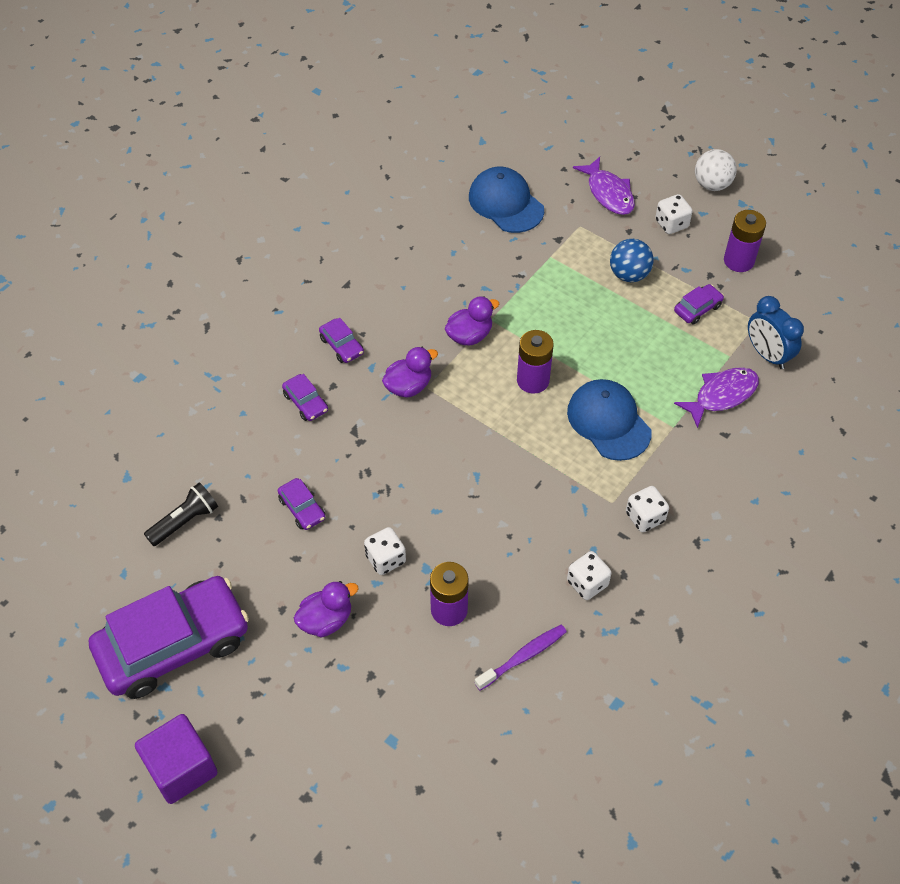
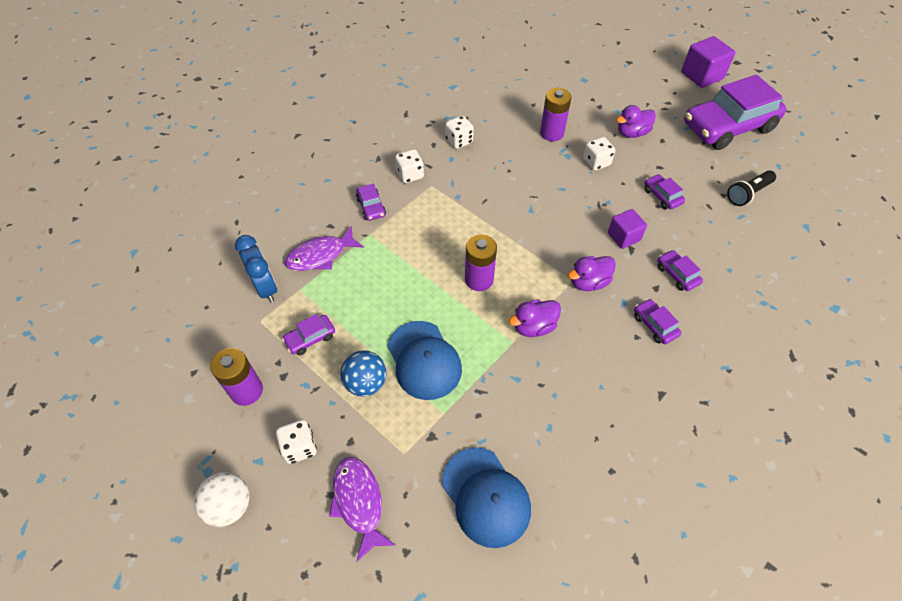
camera: 175 degrees left, 0 degrees up
purple toothbrush [475,624,567,691] -> none
blue cap [567,379,652,461] -> blue cap moved to [387,321,462,400]
none -> purple car [356,184,386,221]
none -> purple cube [608,209,647,249]

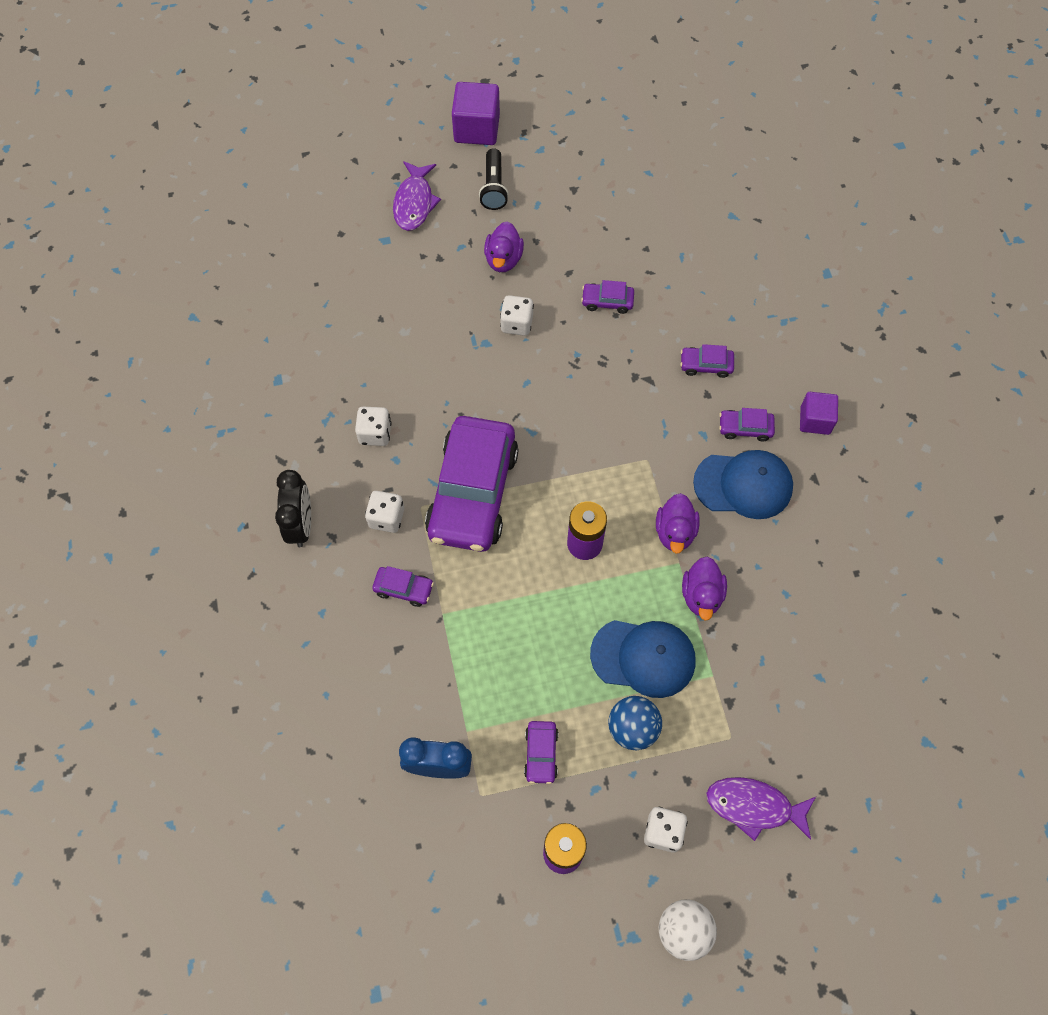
camera: 55 degrees left, 10 degrees up
purple fish [285,226,364,271] -> purple fish moved to [393,161,441,231]
blue cap [442,447,531,548] -> blue cap moved to [693,450,793,519]
purple battery [540,88,572,141] -> none
purple duck [568,256,616,291] -> purple duck moved to [682,557,727,621]
purple cube [608,209,647,249] -> purple cube moved to [800,392,838,435]
purple car [684,75,786,150] -> purple car moved to [425,416,519,552]
black flashlight [727,170,776,206] -> black flashlight moved to [479,148,509,210]
none -> black clock [275,470,311,547]

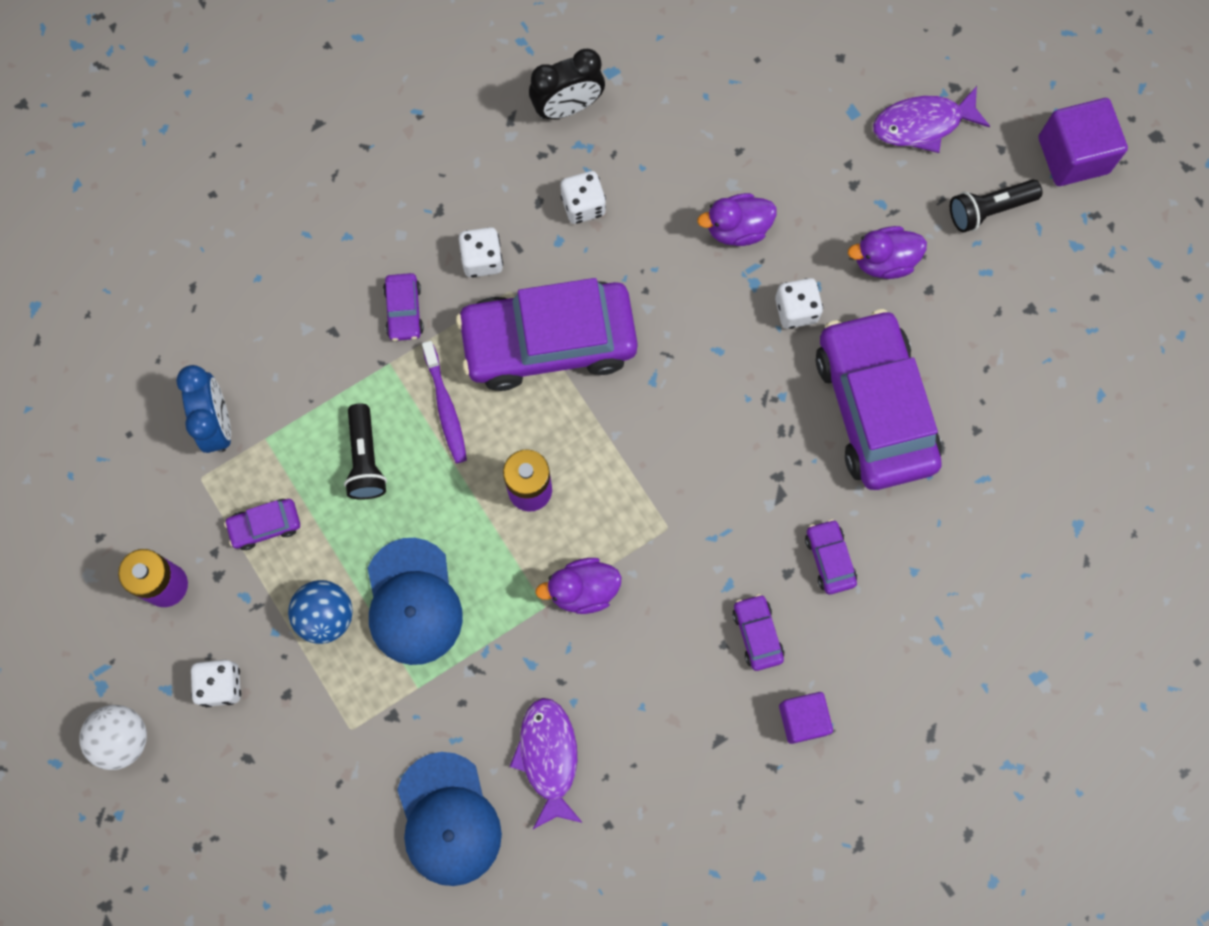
camera: 70 degrees right, 10 degrees up
black clock [275,470,311,547] -> black clock moved to [529,49,605,119]
purple car [581,280,634,314] -> purple car [816,309,942,490], size x2.48
purple duck [682,557,727,621] -> purple duck moved to [697,193,777,246]
blue cap [693,450,793,519] -> blue cap moved to [397,752,502,886]
purple fish [706,777,816,841] -> purple fish moved to [509,698,583,829]
none -> black flashlight [344,403,387,500]
none -> purple toothbrush [422,341,467,463]

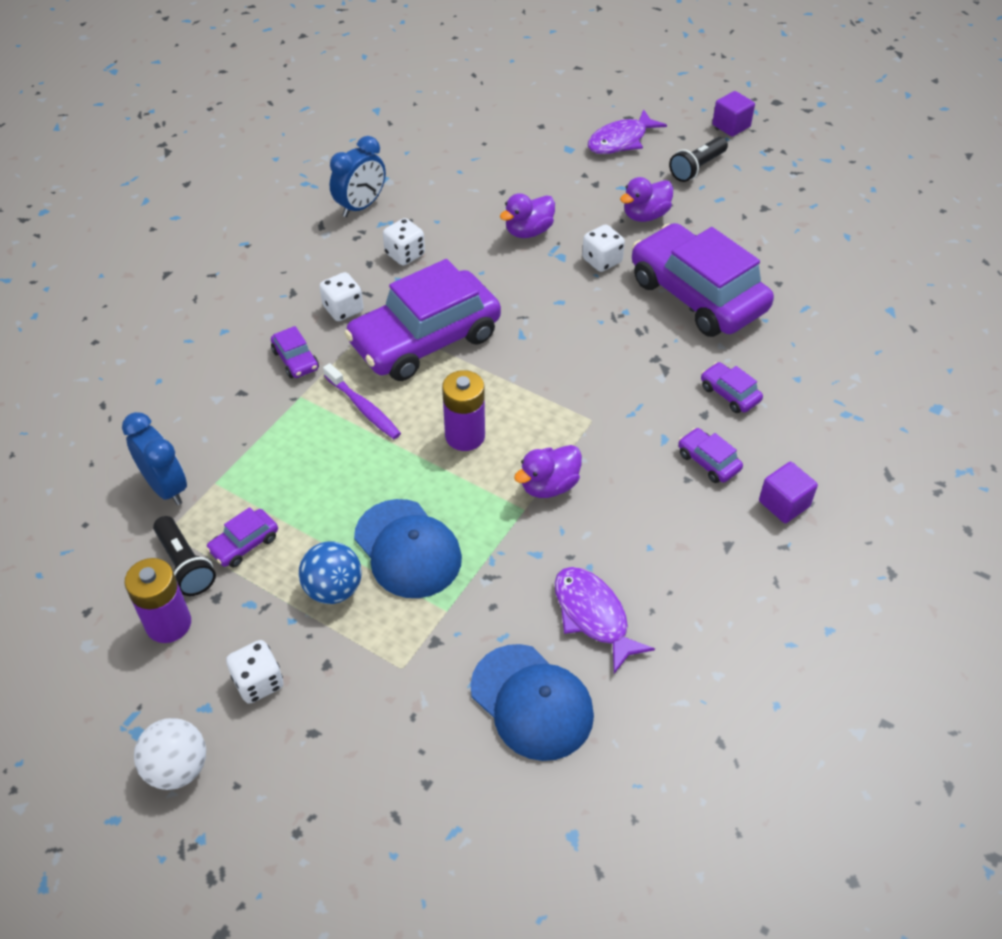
camera: 25 degrees left, 25 degrees down
black flashlight [344,403,387,500] -> black flashlight moved to [153,516,216,596]
black clock [529,49,605,119] -> blue clock [330,136,386,217]
purple cube [1039,98,1128,186] -> purple cube [712,91,755,137], size x0.64

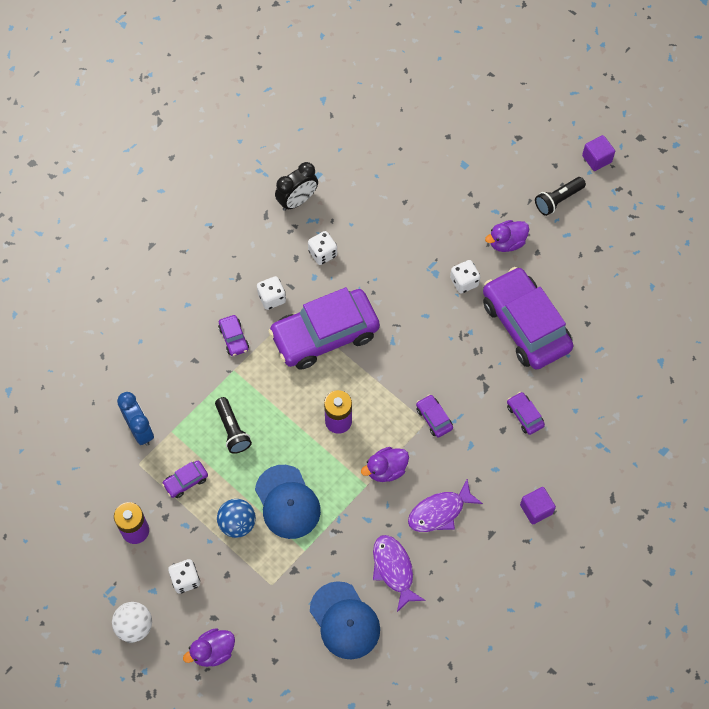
camera: 10 degrees right, 15 degrees up
black flashlight [153,516,216,596] -> black flashlight moved to [215,397,252,454]
purple toothbrush [323,363,401,439] -> none
blue clock [330,136,386,217] -> black clock [275,162,318,211]
purple duck [500,193,555,238] -> purple duck moved to [183,628,235,667]
purple fish [588,109,667,154] -> purple fish moved to [408,479,483,532]
purple car [678,428,743,483] -> purple car moved to [416,394,453,438]

